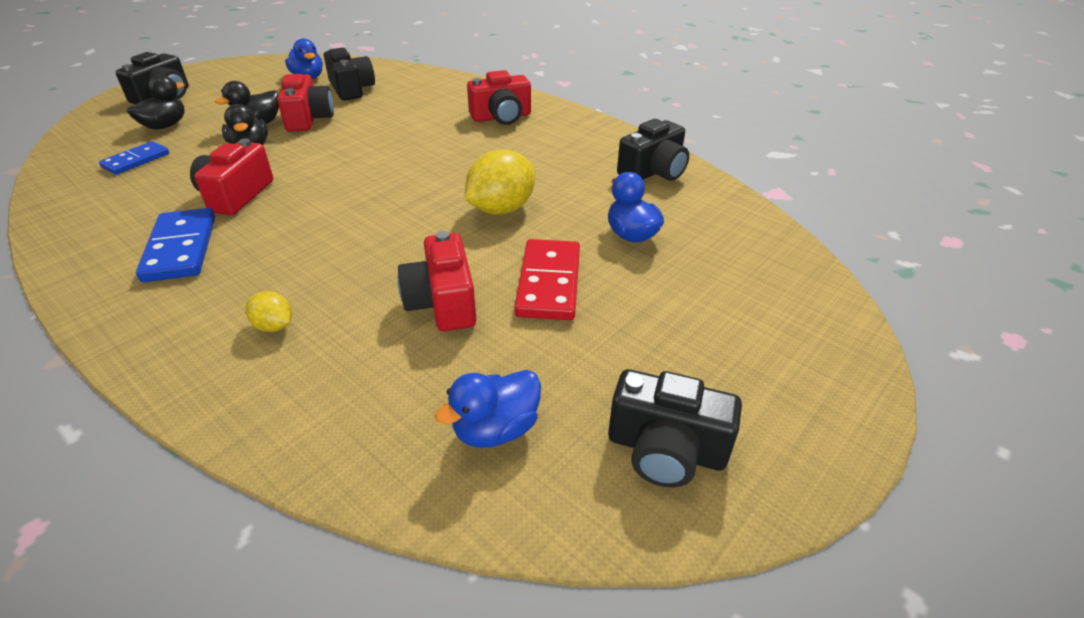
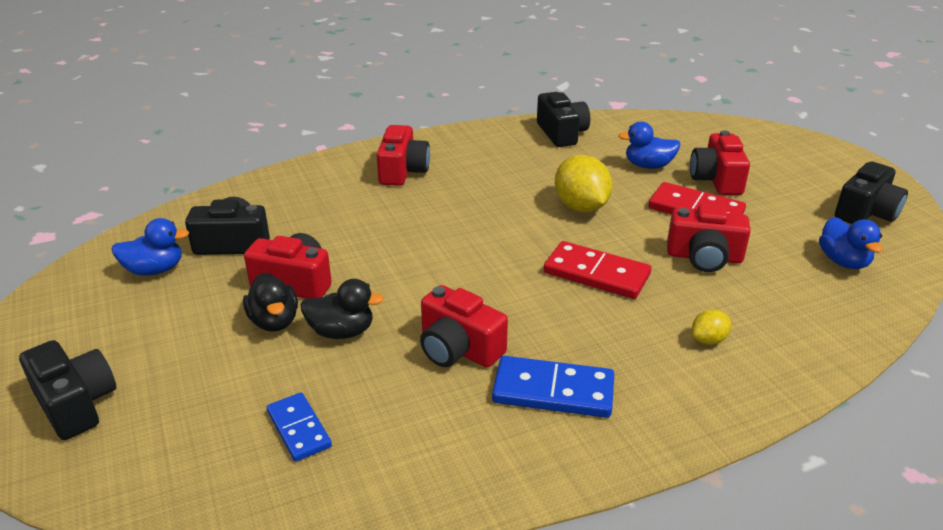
camera: 65 degrees left, 5 degrees down
black duck [127,75,185,130] -> none
none -> red domino [544,241,651,299]
none -> red camera [690,131,750,195]

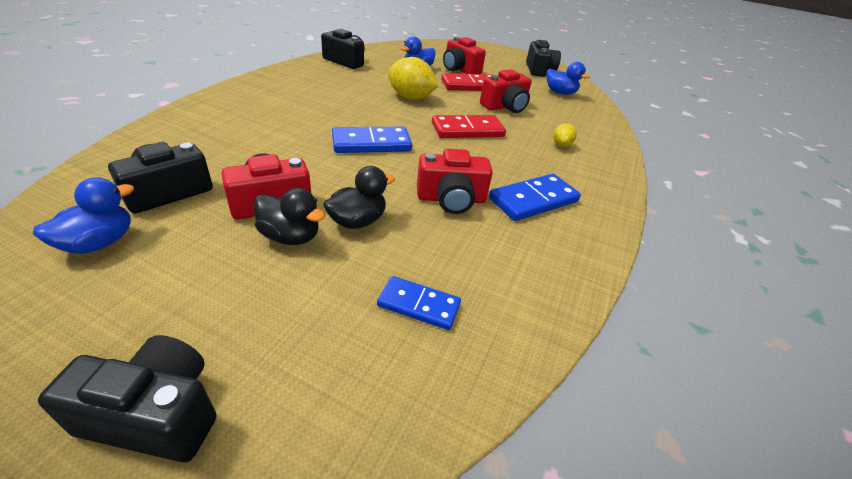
camera: 45 degrees left, 5 degrees up
red camera [377,125,430,186] -> none
none -> blue domino [332,127,412,153]

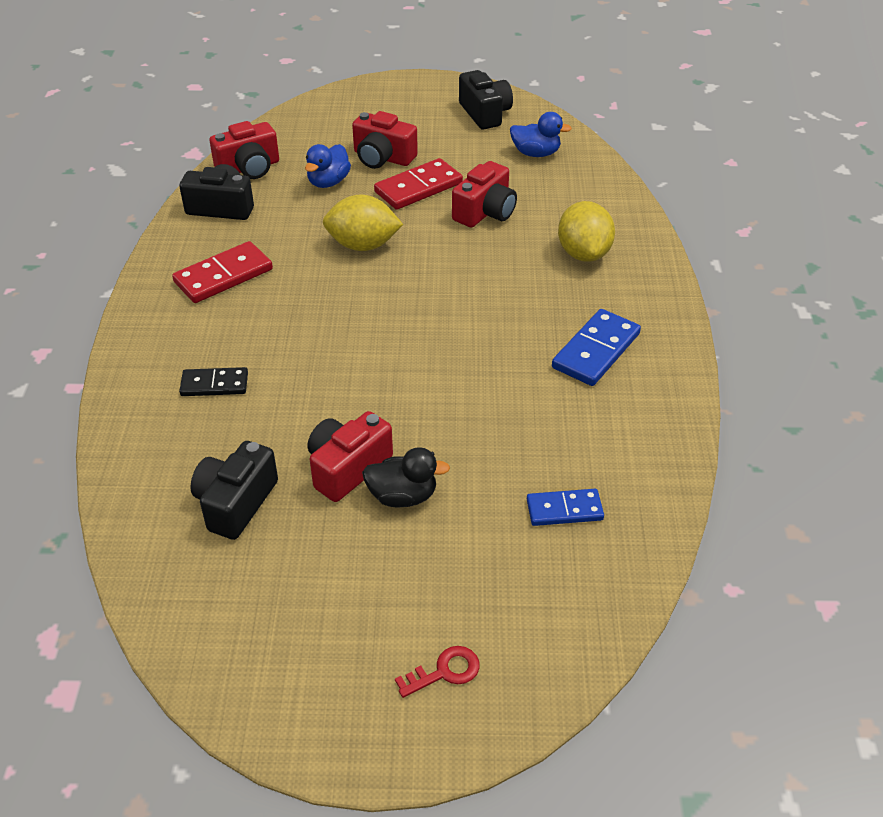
camera: 20 degrees left, 5 degrees up
blue duck [33,178,134,254] -> none
black camera [38,335,217,462] -> red key [395,646,480,698]
black duck [323,166,395,229] -> none
blue domino [332,127,412,153] -> none
red camera [417,148,493,214] -> red camera moved to [209,121,279,179]
red domino [432,115,506,138] -> red domino moved to [172,241,273,303]
yellow lemon [553,123,577,147] -> yellow lemon [558,201,615,262], size x1.98
none -> black domino [179,367,248,396]

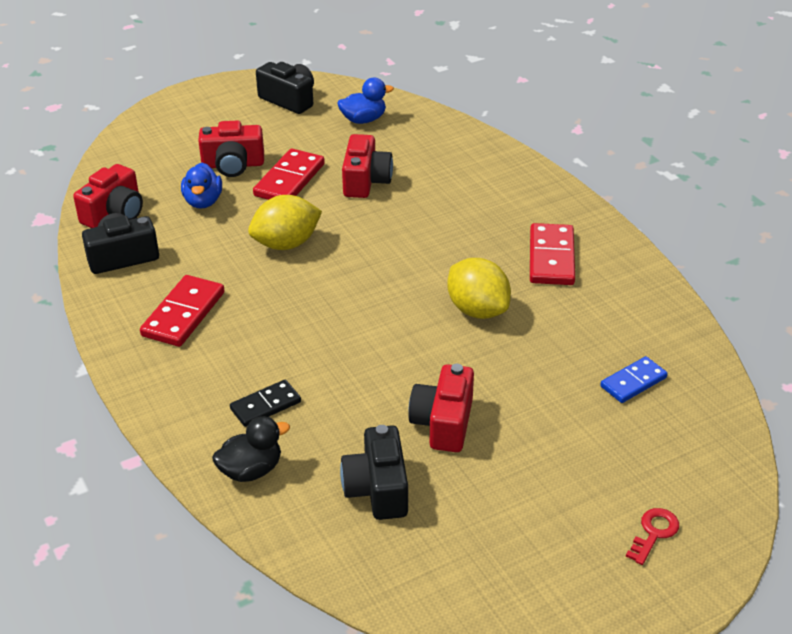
camera: 30 degrees left, 5 degrees down
black duck [362,447,450,507] -> black duck moved to [212,416,290,482]
blue domino [552,309,641,386] -> red domino [530,223,575,285]
yellow lemon [558,201,615,262] -> yellow lemon moved to [447,258,511,319]

